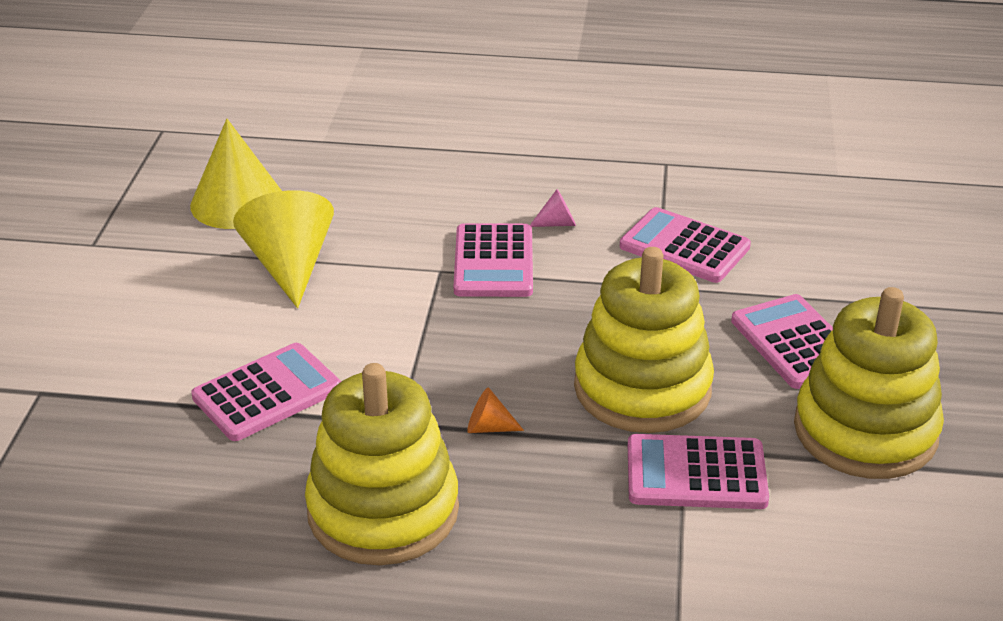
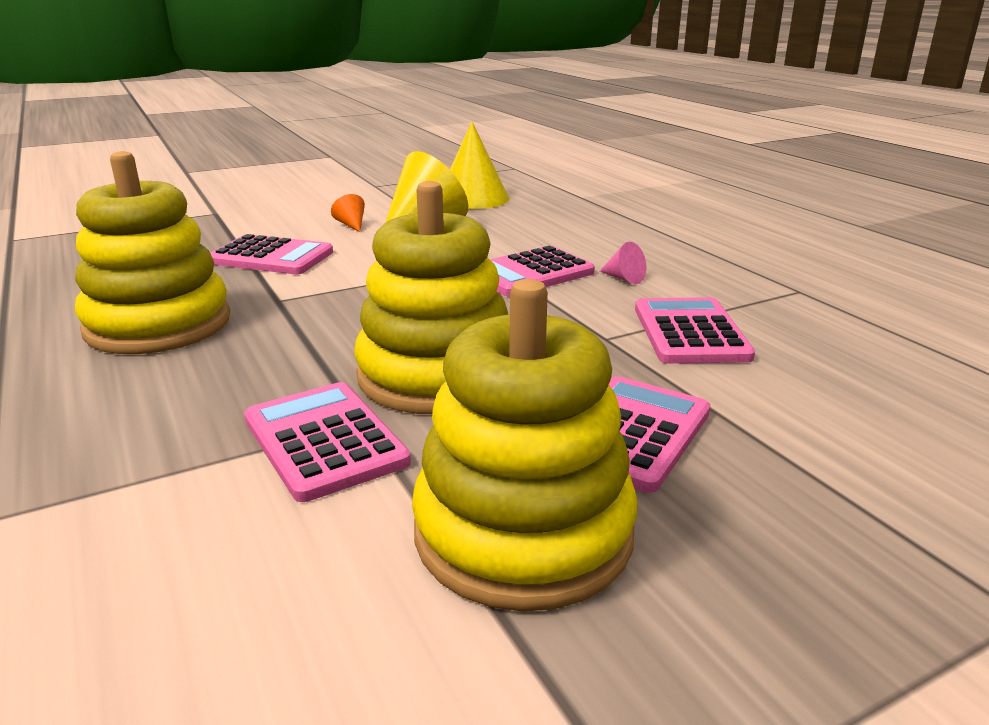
camera: 55 degrees right, 10 degrees down
orange cone [467,387,524,433] -> orange cone moved to [331,194,365,232]

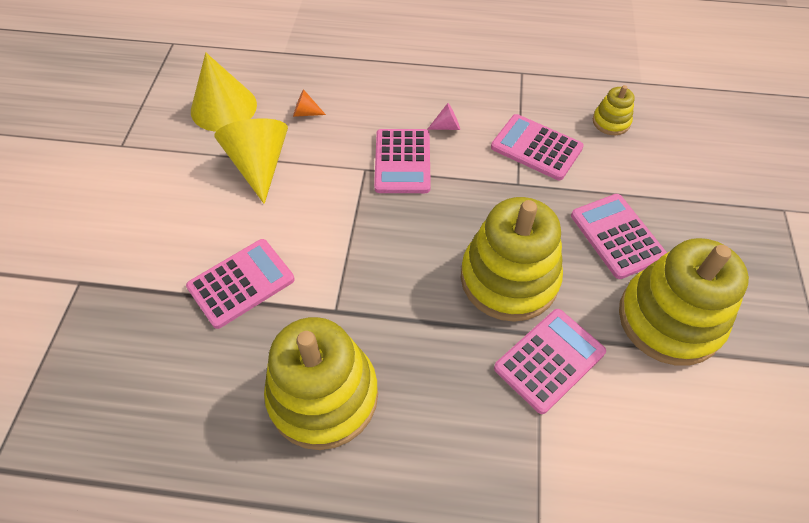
camera: 55 degrees left, 30 degrees up
pink calculator [244,382,411,502] -> pink calculator turned 135 degrees clockwise [494,309,606,414]
orange cone [331,194,365,232] -> orange cone moved to [293,89,326,117]
none -> yellow stacking toy [593,85,635,135]

